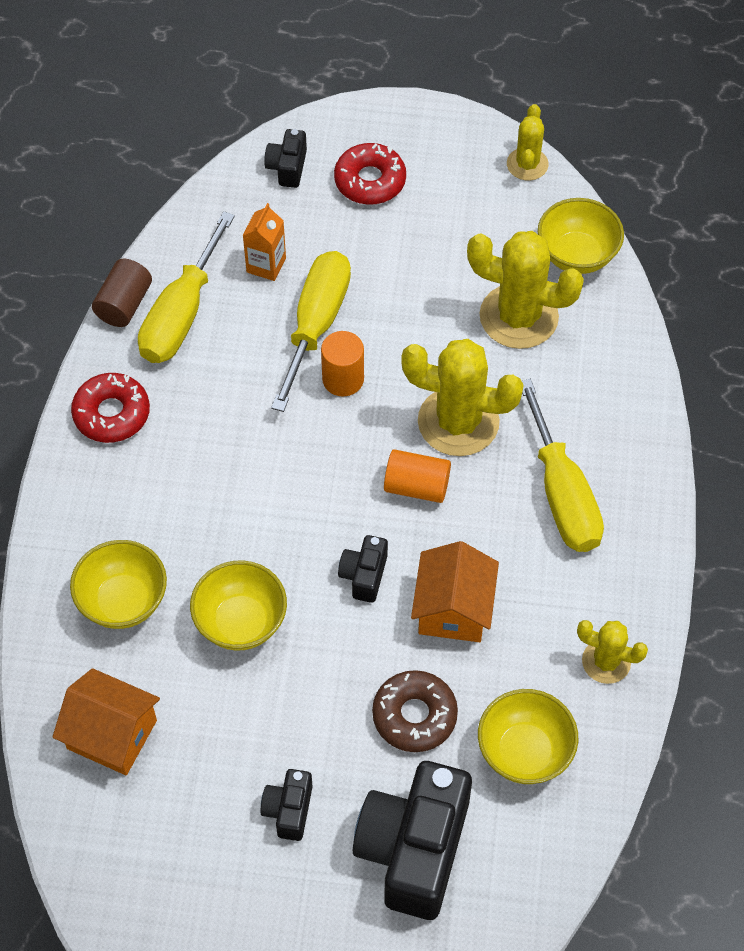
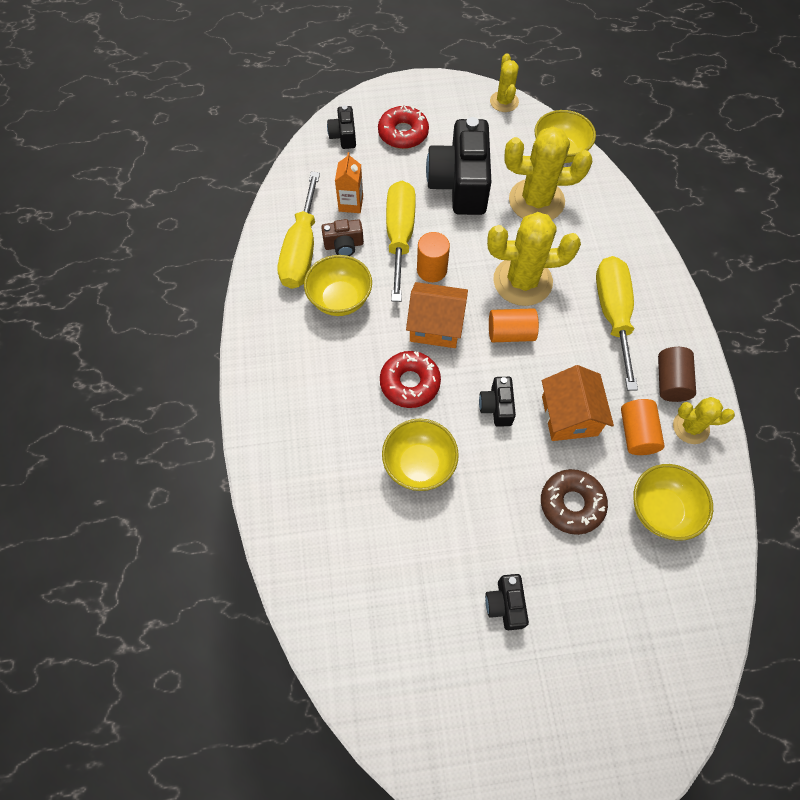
camera: 15 degrees left, 5 degrees up
orange house [52,668,160,775] -> orange house moved to [406,282,468,348]
yellow bowl [70,540,167,629] -> yellow bowl moved to [304,255,372,316]
red donut [71,373,150,443] -> red donut moved to [380,351,441,408]
brown cylinder [92,259,152,327] -> brown cylinder moved to [658,347,696,402]
black camera [353,761,472,920] -> black camera moved to [426,117,491,215]
yellow screwdriver [522,379,604,552] -> yellow screwdriver turned 150 degrees counterclockwise [596,256,638,391]
none -> brown camera [321,219,364,256]
none -> orange cylinder [621,399,665,455]

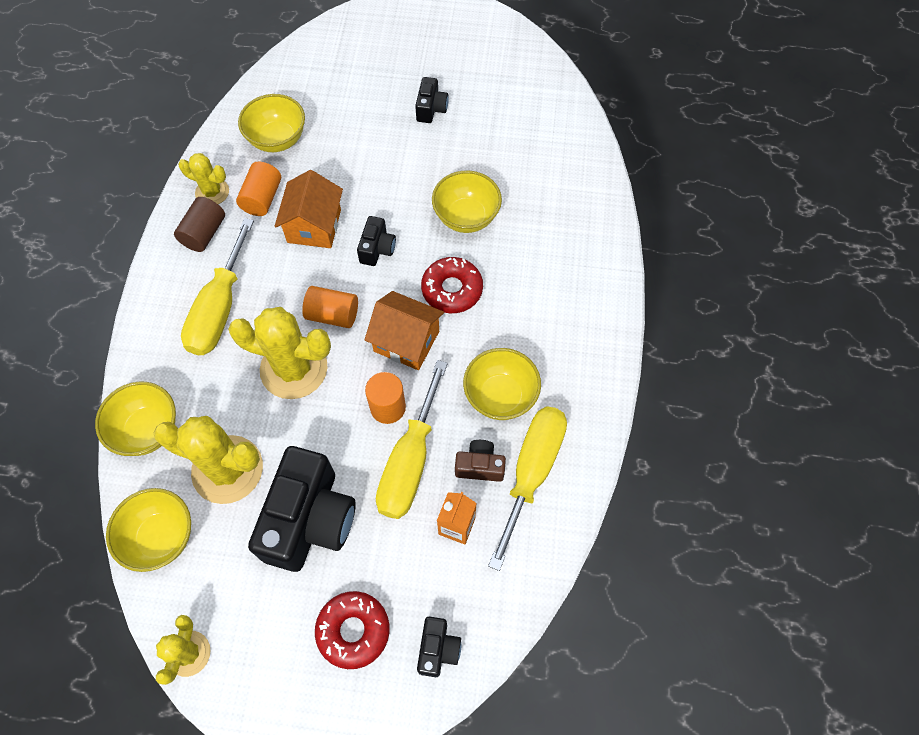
camera: 165 degrees left, 0 degrees up
brown donut [541,469,608,535] -> none
none -> yellow bowl [95,382,176,456]

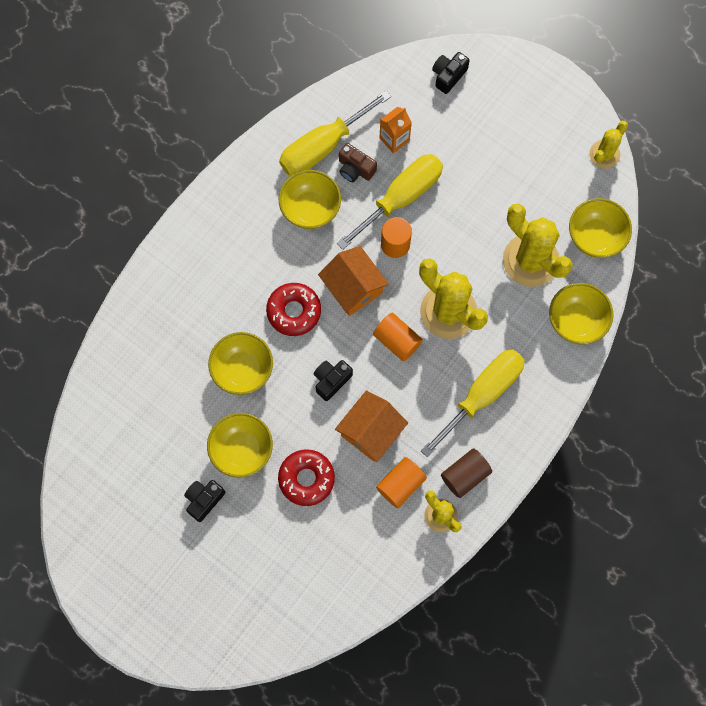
camera: 150 degrees left, 10 degrees up
yellow bowl [238,94,305,152] -> yellow bowl moved to [207,413,273,478]
black camera [248,446,356,572] -> none
red donut [315,591,389,669] -> red donut moved to [278,449,335,506]

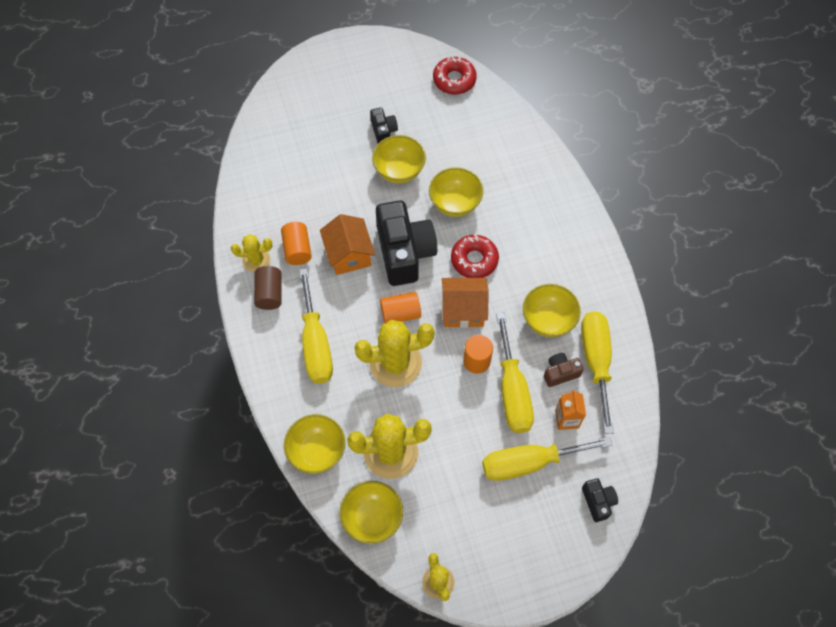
camera: 125 degrees right, 10 degrees down
red donut [278,449,335,506] -> red donut moved to [433,56,477,94]
black camera [313,360,353,401] -> black camera [376,201,437,286], size x2.15
none -> yellow screwdriver [482,437,612,481]

